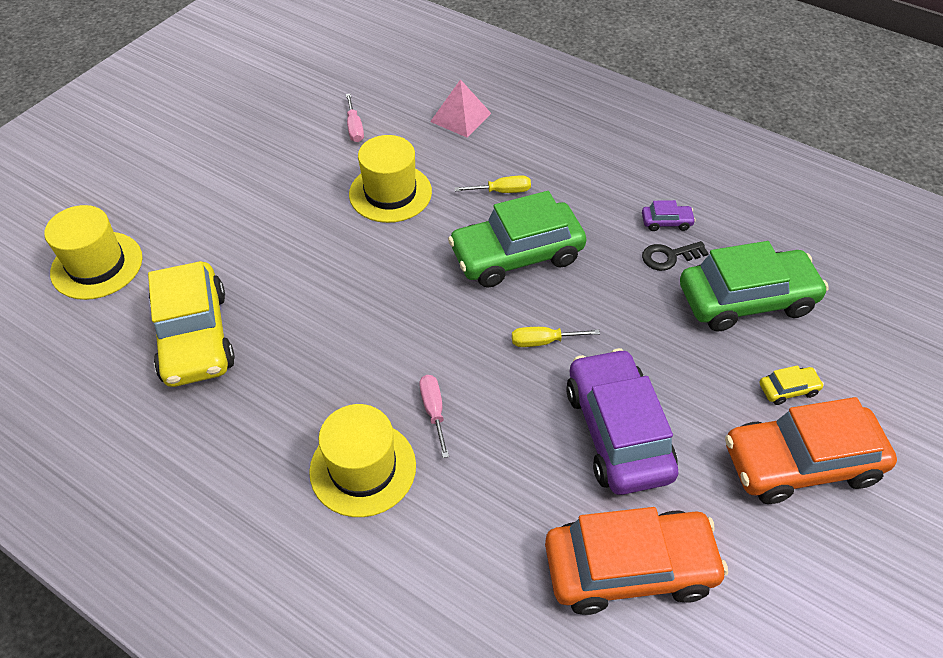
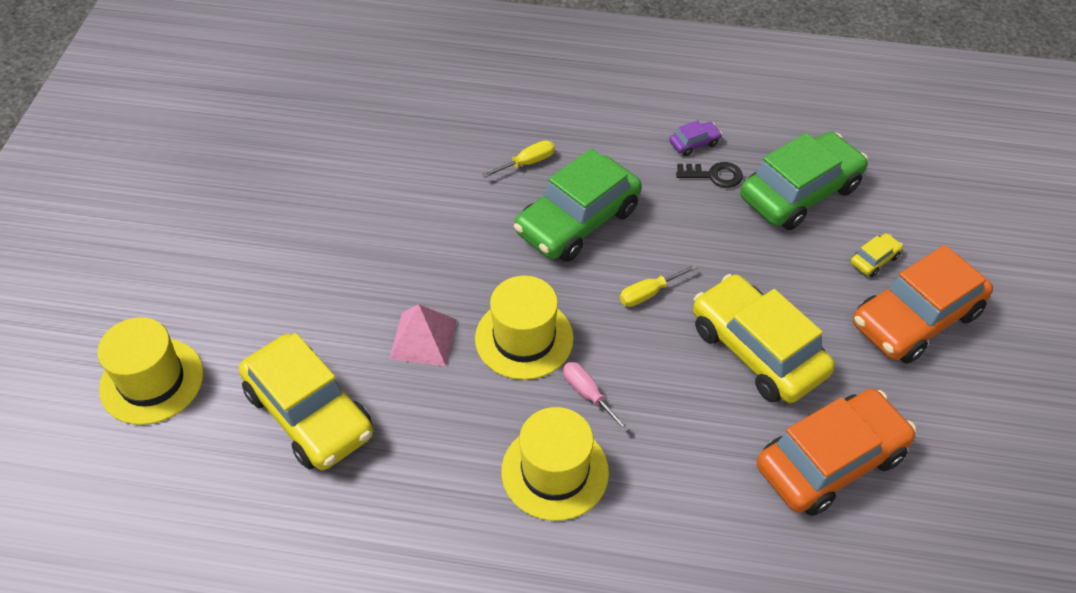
camera: 25 degrees left, 0 degrees up
pink screwdriver [346,94,364,142] -> none
yellow hat [349,135,432,223] -> yellow hat moved to [475,276,574,380]
pink pyramid [430,79,491,138] -> pink pyramid moved to [389,304,457,366]
purple car [566,348,679,495] -> yellow car [693,274,835,403]
black key [642,241,709,271] -> black key turned 135 degrees counterclockwise [676,162,743,188]

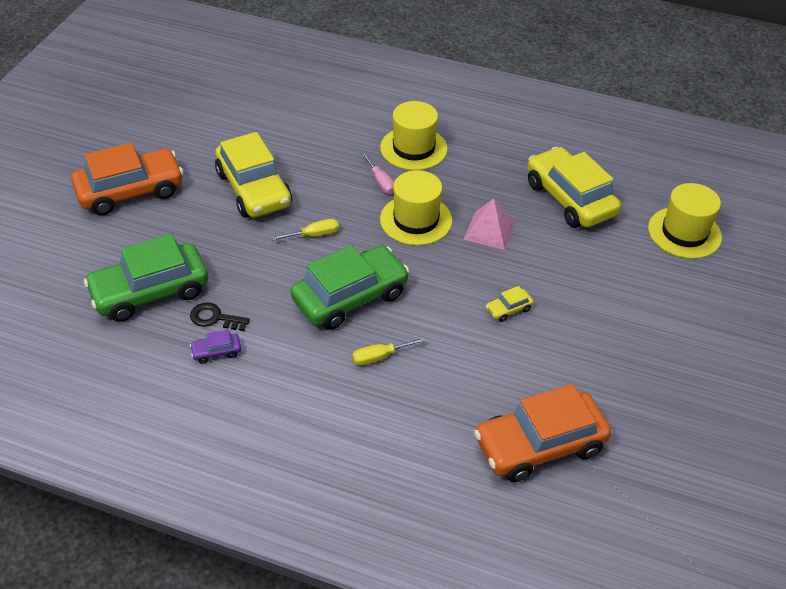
camera: 170 degrees left, 5 degrees down
orange car [757,389,916,516] -> orange car moved to [474,384,611,482]
yellow car [851,233,903,277] -> yellow car moved to [486,286,534,322]

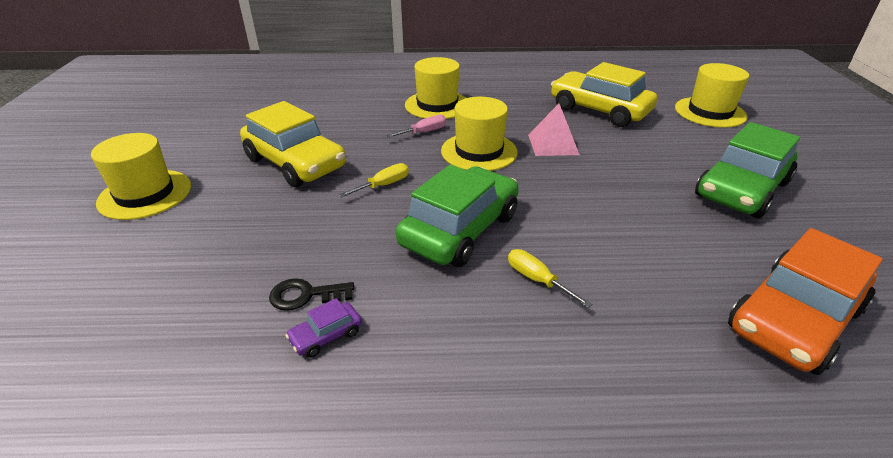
camera: 20 degrees left, 10 degrees down
orange car [71,143,184,215] -> yellow hat [91,133,191,220]
green car [84,234,208,322] -> green car moved to [695,122,800,218]
yellow screwdriver [352,338,425,366] -> yellow screwdriver turned 90 degrees clockwise [508,249,592,308]
pink screwdriver [361,153,394,194] -> pink screwdriver turned 75 degrees counterclockwise [386,115,446,138]
yellow car [486,286,534,322] -> none

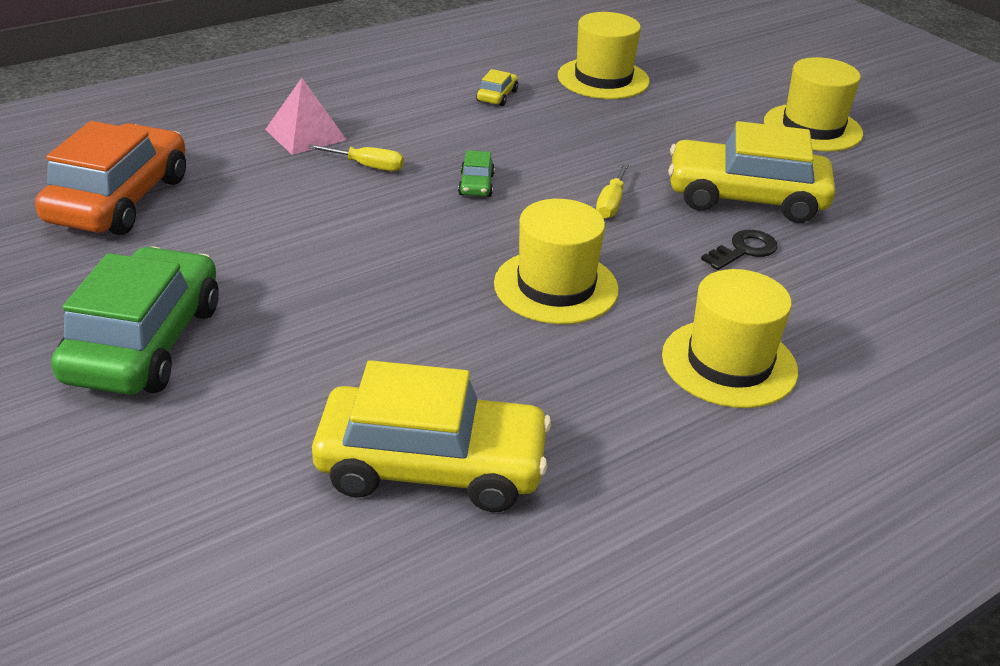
camera: 145 degrees right, 0 degrees up
black key [269,278,354,311] -> black key moved to [701,230,778,270]
purple car [285,298,362,358] -> yellow car [477,69,518,106]
pink screwdriver [386,115,446,138] -> none
green car [396,165,519,267] -> green car [458,150,495,197], size x0.41
pink pyramid [528,104,580,156] -> pink pyramid moved to [265,78,346,155]
yellow hat [675,63,749,128] -> yellow hat moved to [558,12,650,99]

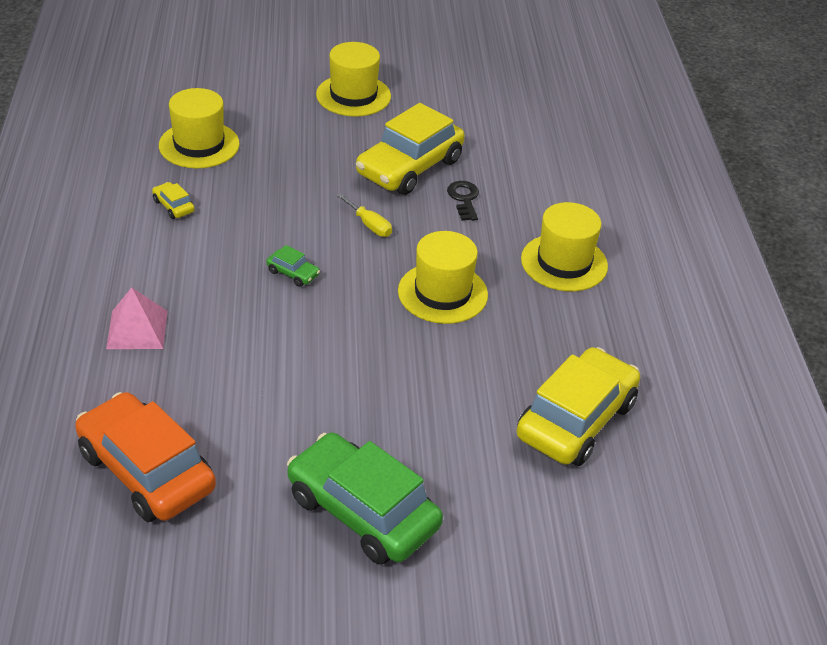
camera: 60 degrees left, 5 degrees up
yellow screwdriver [308,144,404,171] -> none

